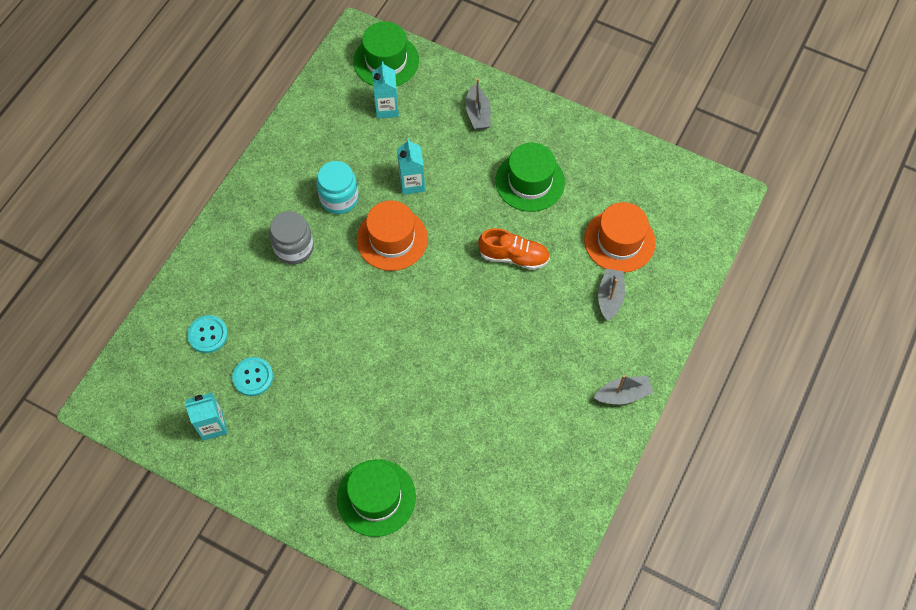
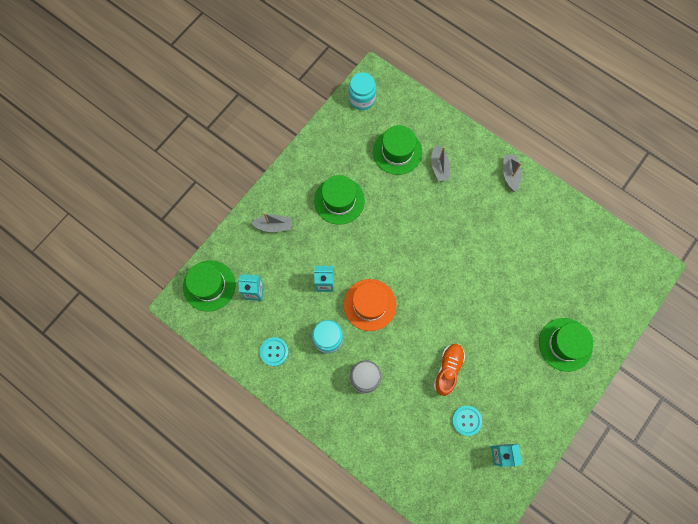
camera: 80 degrees left, 10 degrees up
turquoise button [187,315,228,353] -> turquoise button moved to [259,337,288,366]
orange shoe [478,228,550,270] -> orange shoe moved to [434,344,465,396]
orange hat [584,202,656,273] -> green hat [373,125,422,175]
grey boat [598,269,625,321] -> grey boat turned 120 degrees counterclockwise [431,145,450,181]
none -> turquoise jar [348,72,376,110]

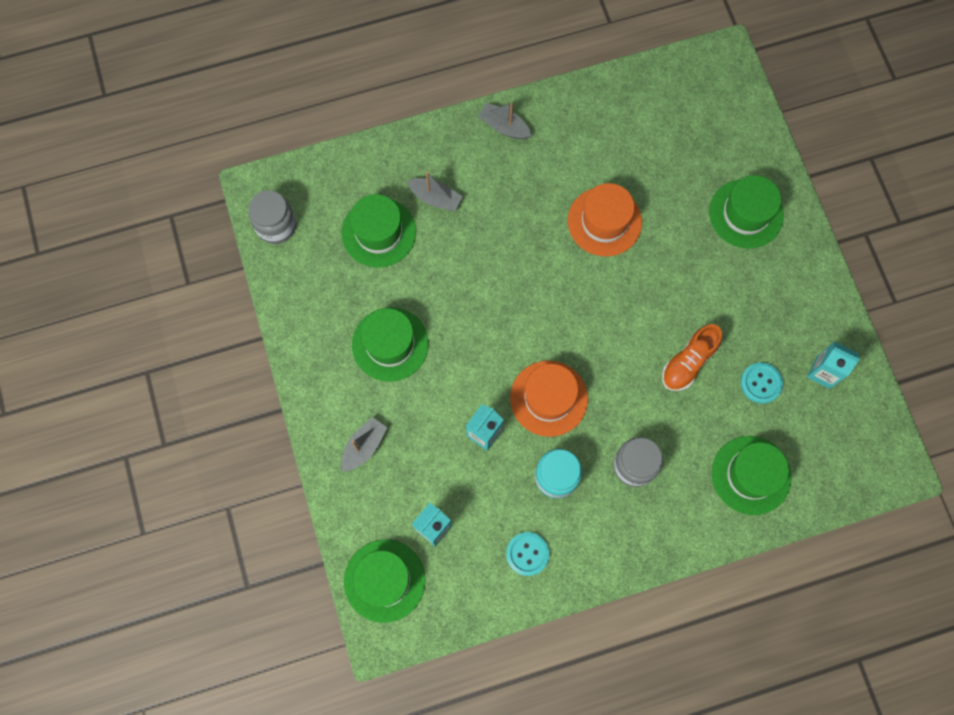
camera: 55 degrees left, 0 degrees up
turquoise jar [348,72,376,110] -> grey jar [249,190,296,244]
orange shoe [434,344,465,396] -> orange shoe turned 105 degrees counterclockwise [662,324,722,391]
none -> orange hat [568,183,642,257]
none -> green hat [712,436,791,515]

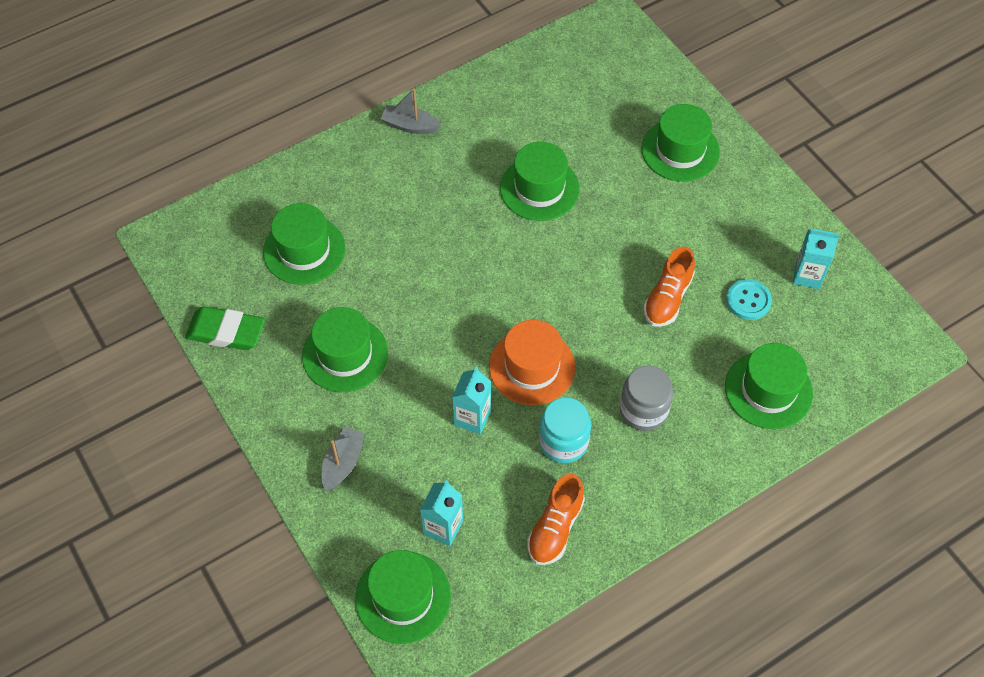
camera: 15 degrees left, 15 degrees down
grey jar [249,190,296,244] -> none
grey boat [407,171,463,212] -> none
turquoise button [506,532,549,576] -> orange shoe [527,473,585,565]
orange hat [568,183,642,257] -> green hat [500,142,579,221]
none -> green eraser [185,306,265,350]

